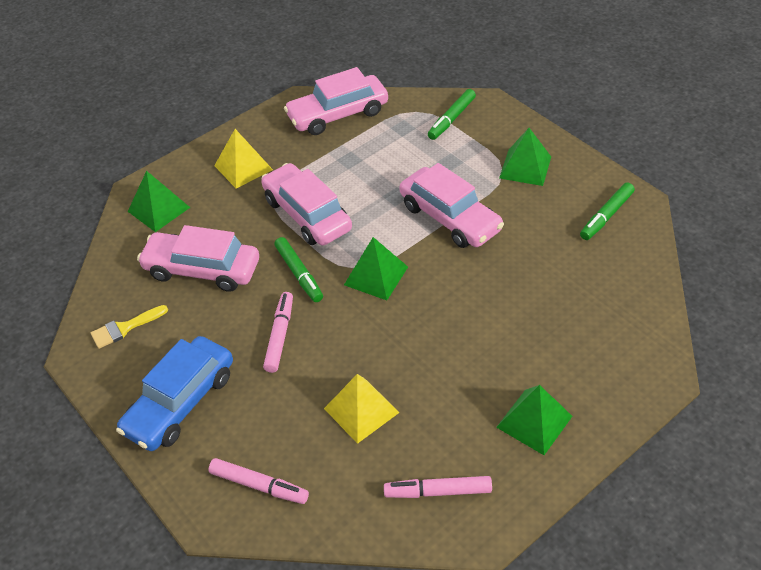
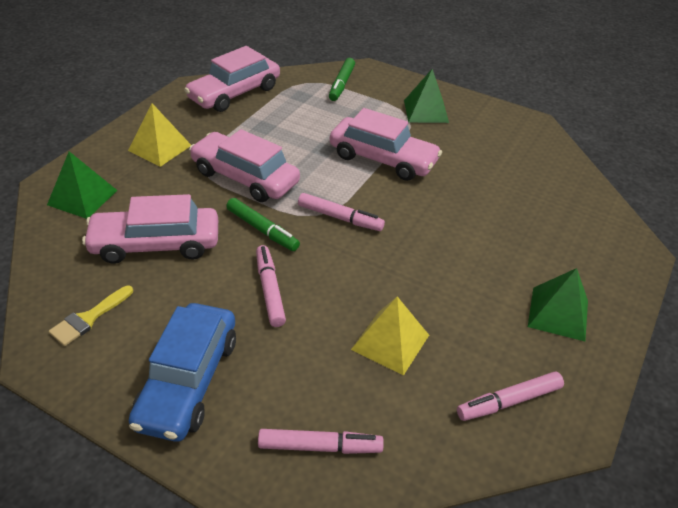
camera: 25 degrees left, 5 degrees down
green pyramid [344,237,408,300] -> pink marker [298,193,385,231]
green marker [580,182,635,240] -> none

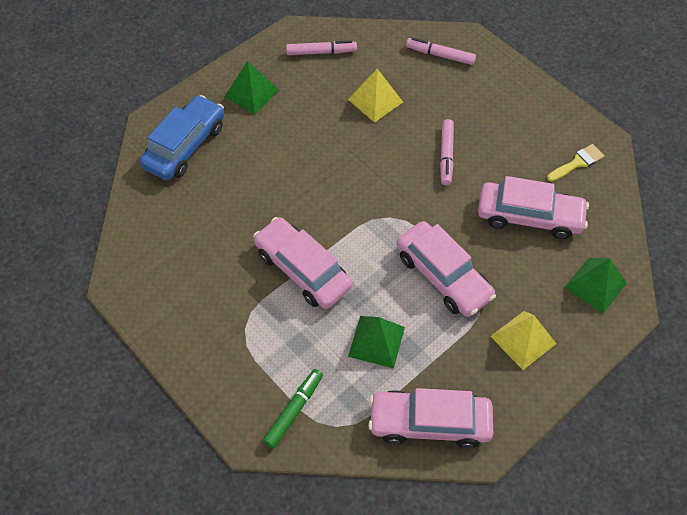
camera: 160 degrees left, 15 degrees up
blue car [129,303,236,442] -> blue car moved to [139,95,224,180]
pink car [184,46,280,112] -> pink car turned 150 degrees counterclockwise [368,388,493,449]
green marker [226,198,300,251] -> none
pink marker [298,193,385,231] -> none
green pyramid [404,69,449,123] -> green pyramid moved to [348,316,405,368]

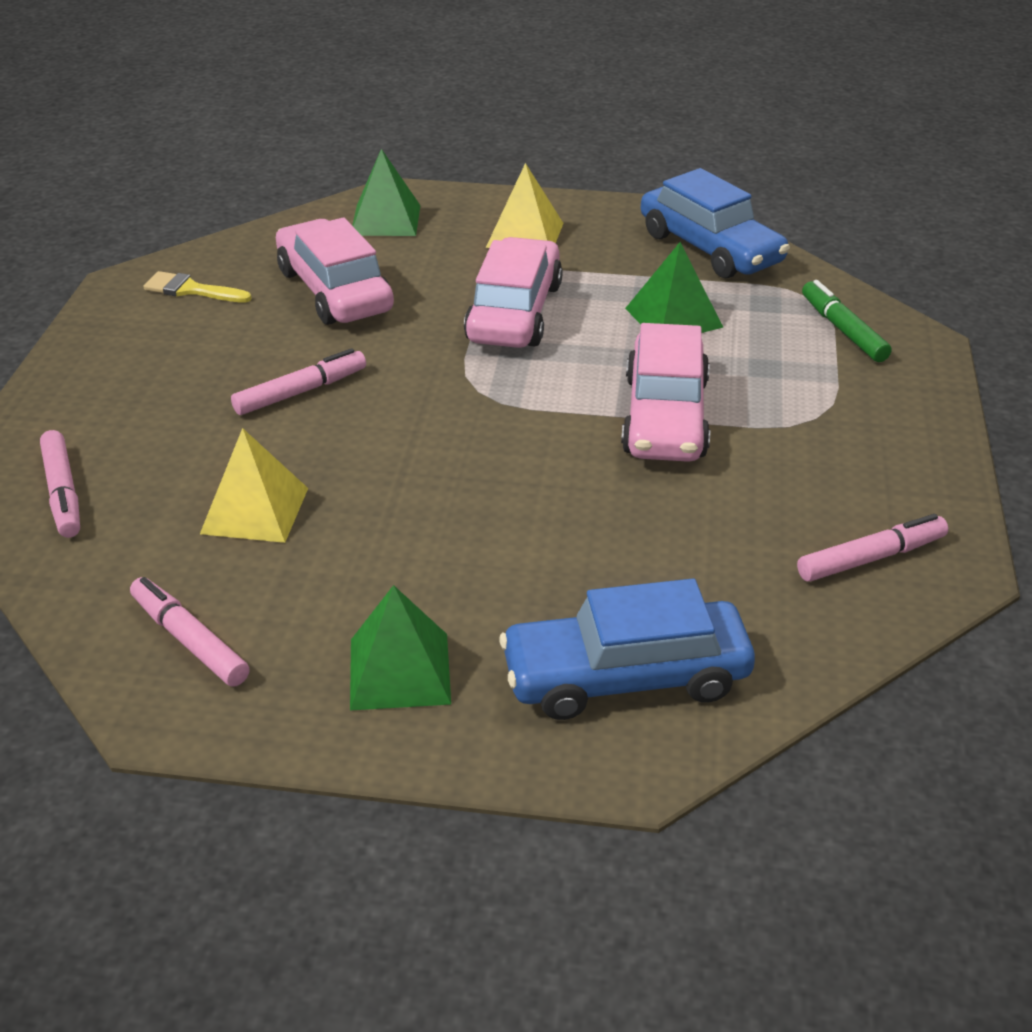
camera: 130 degrees left, 20 degrees down
green marker [263,369,323,449] -> green marker turned 75 degrees clockwise [802,280,892,362]
pink car [368,388,493,449] -> blue car [641,168,790,278]
none -> pink marker [797,514,948,582]

